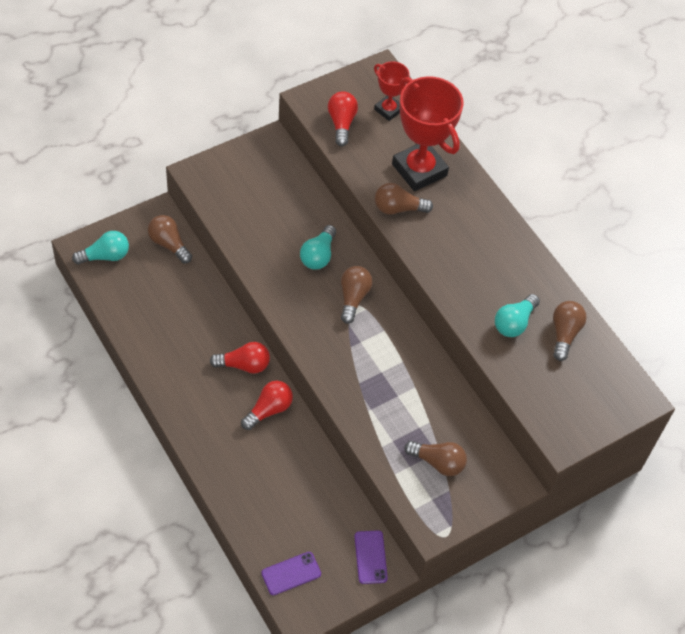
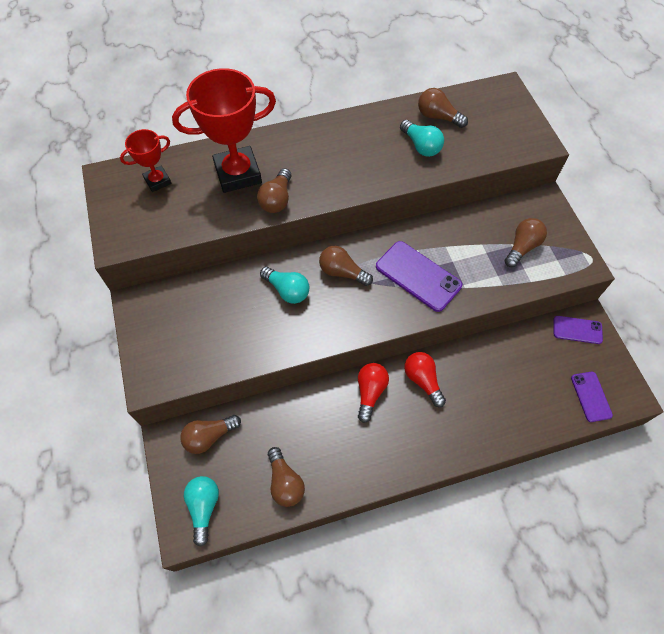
camera: 70 degrees left, 5 degrees up
red light bulb [328,91,358,146] -> none
none -> brown light bulb [268,447,305,507]
none -> purple phone [376,241,462,312]

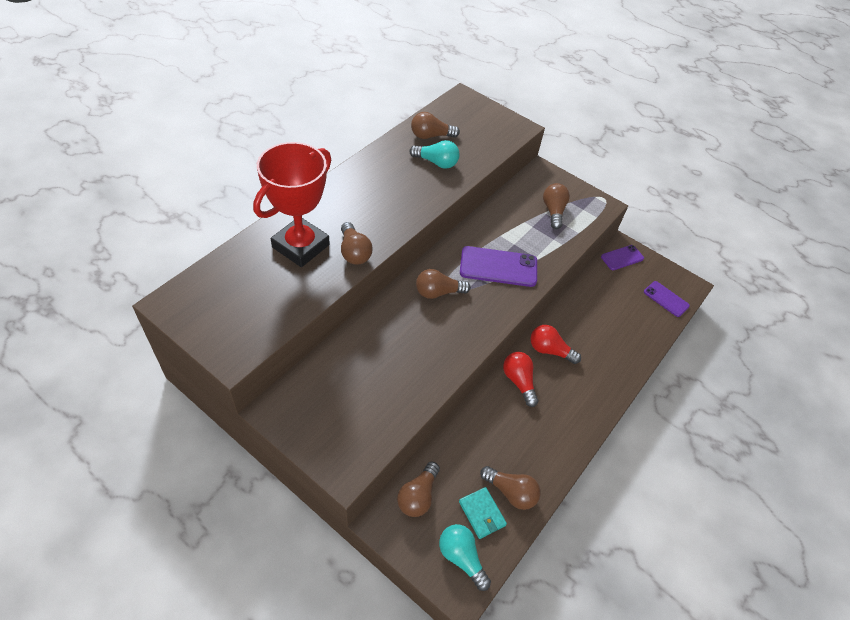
camera: 40 degrees left, 10 degrees down
red trophy [120,129,172,192] -> none
turquoise light bulb [260,267,309,304] -> none
none -> turquoise wallet [459,487,507,539]

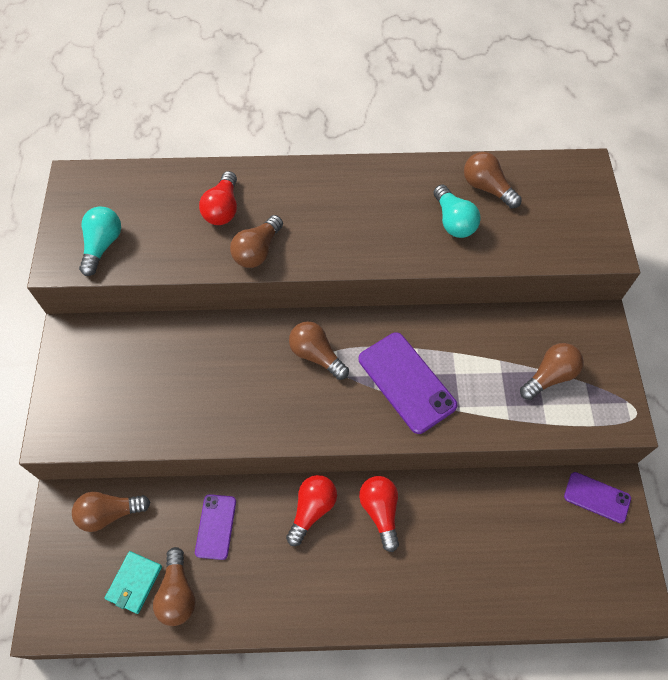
camera: 55 degrees right, 10 degrees up
red trophy [253,142,331,267] -> red light bulb [199,171,237,225]
turquoise light bulb [439,524,491,591] -> turquoise light bulb moved to [79,207,121,276]
purple phone [644,281,690,317] -> purple phone moved to [195,494,236,560]

